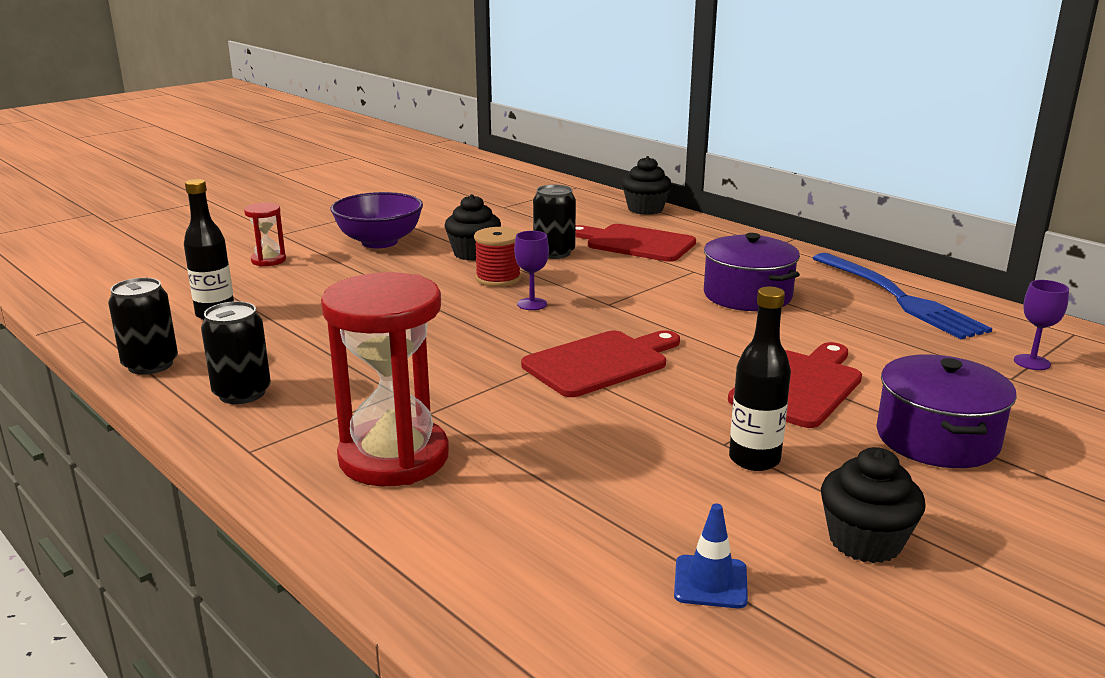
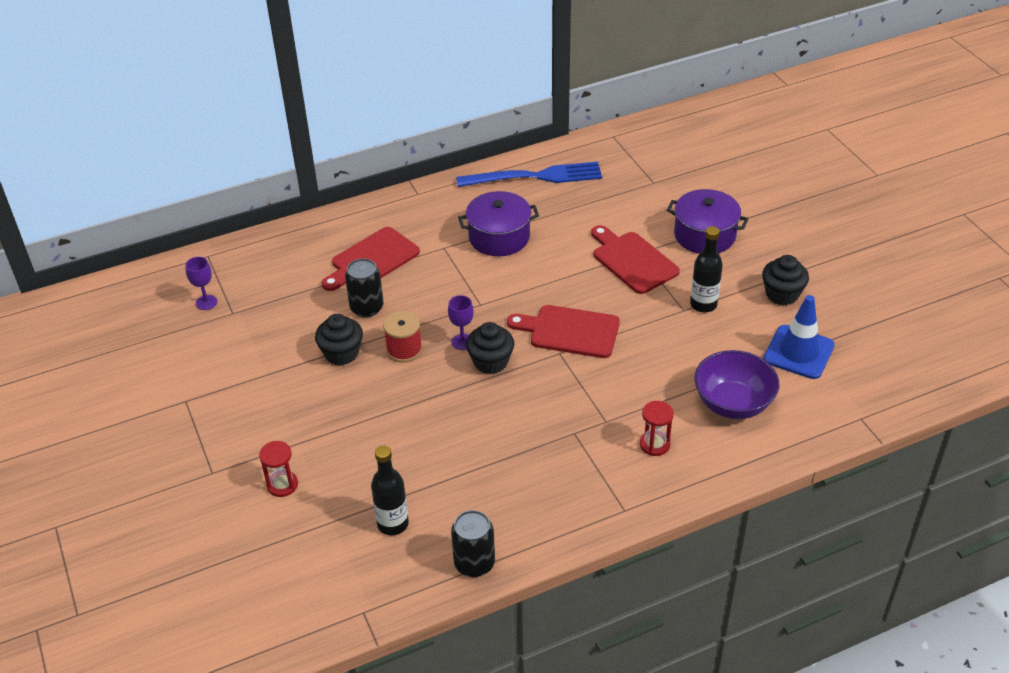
camera: 70 degrees left, 20 degrees up
black can [201,301,271,404] -> none
red hourglass [321,272,449,486] -> red hourglass [640,401,674,456], size x0.47
purple bowl [331,192,423,248] -> purple bowl moved to [695,350,779,419]
red cutting board [521,330,680,397] -> red cutting board turned 60 degrees counterclockwise [507,305,620,358]
black cupcake [622,156,672,215] -> black cupcake moved to [466,322,514,374]
blue traffic cone [674,504,748,608] -> blue traffic cone [764,295,835,379], size x1.80
purple goblet [1014,280,1069,370] -> purple goblet moved to [185,257,217,310]

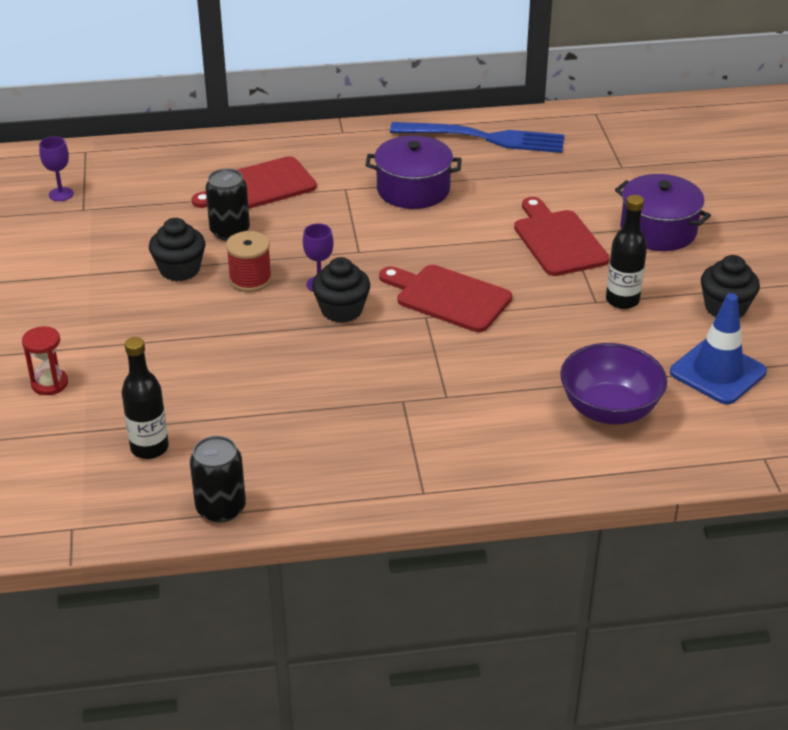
camera: 15 degrees right, 5 degrees down
red hourglass [640,401,674,456] -> none

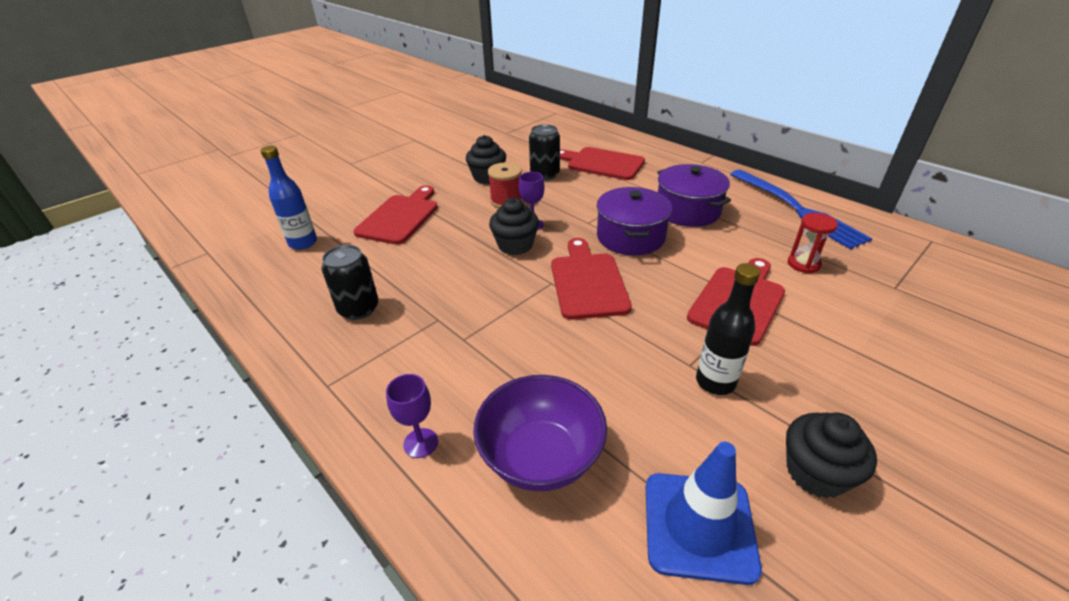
camera: 55 degrees right, 0 degrees up
red hourglass [22,326,68,395] -> red hourglass moved to [788,213,838,273]
purple goblet [39,136,74,201] -> purple goblet moved to [386,374,438,458]
black bottle [122,337,169,459] -> blue bottle [260,146,317,250]
black can [190,436,246,523] -> black can moved to [321,245,379,320]
purple pot [615,174,711,251] -> purple pot moved to [597,187,672,255]
none -> red cutting board [354,185,438,245]

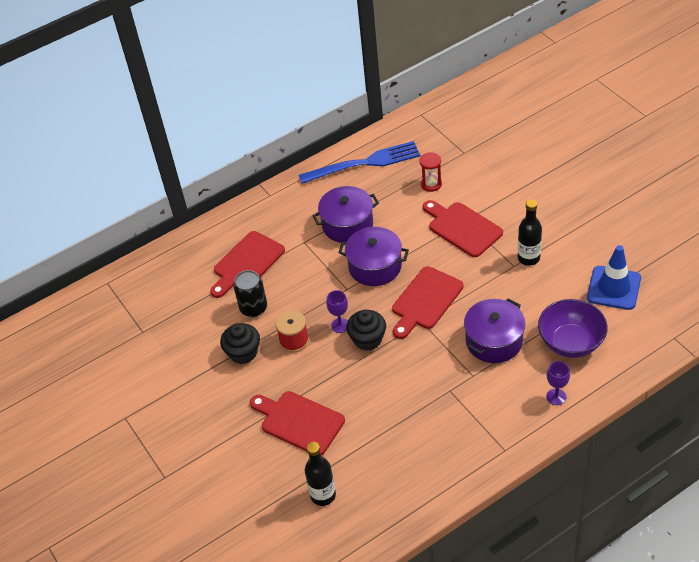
camera: 75 degrees left, 10 degrees up
blue bottle [260,146,317,250] -> black bottle [305,442,336,506]
black can [321,245,379,320] -> none
red cutting board [551,238,632,320] -> red cutting board turned 60 degrees counterclockwise [392,266,464,339]
black cupcake [786,412,877,498] -> none
none -> purple pot [464,299,525,363]

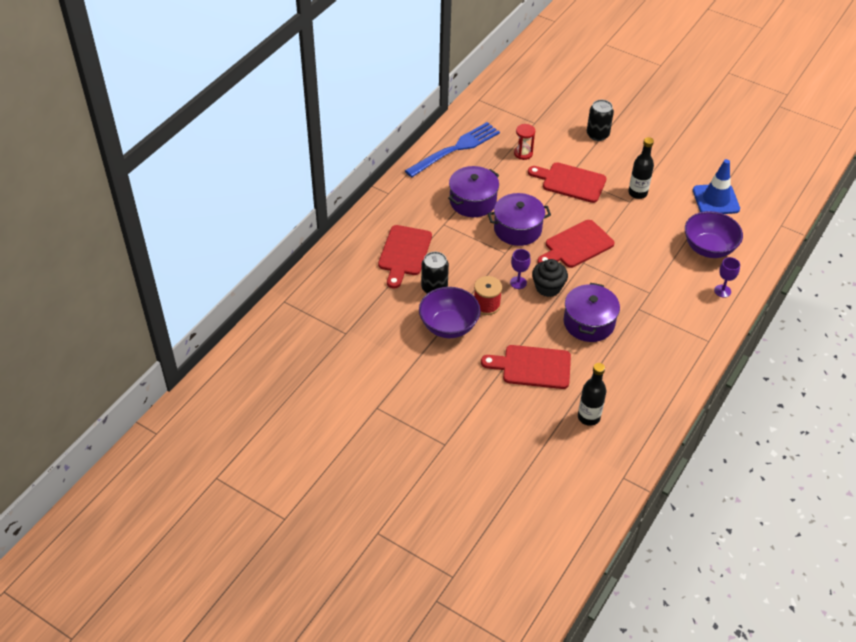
camera: 30 degrees left, 0 degrees up
black cupcake [220,323,260,364] -> purple bowl [419,287,481,338]
red cutting board [392,266,464,339] -> red cutting board turned 45 degrees clockwise [537,220,614,268]
purple pot [464,299,525,363] -> purple pot moved to [564,283,620,342]
none -> black can [587,100,614,141]

